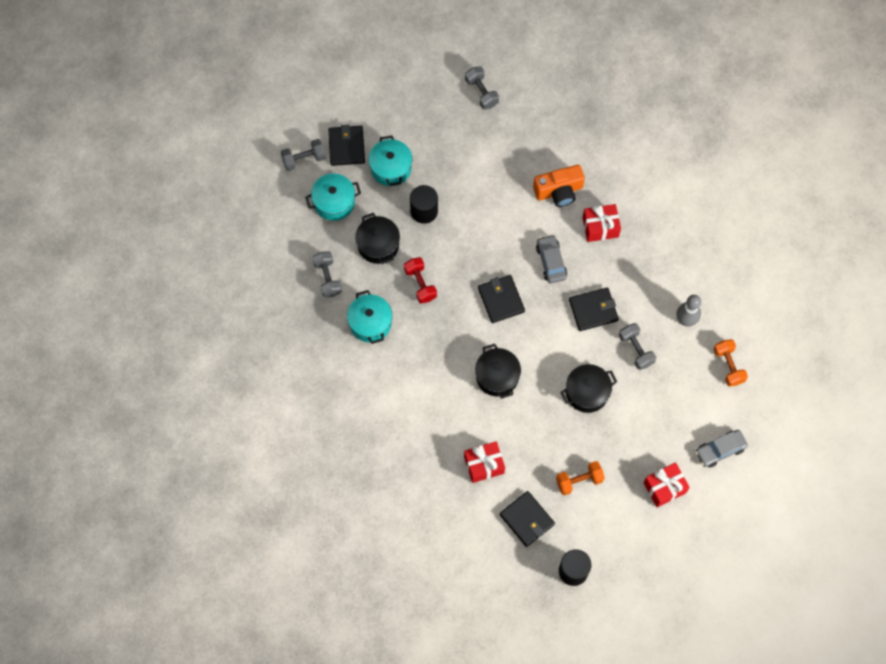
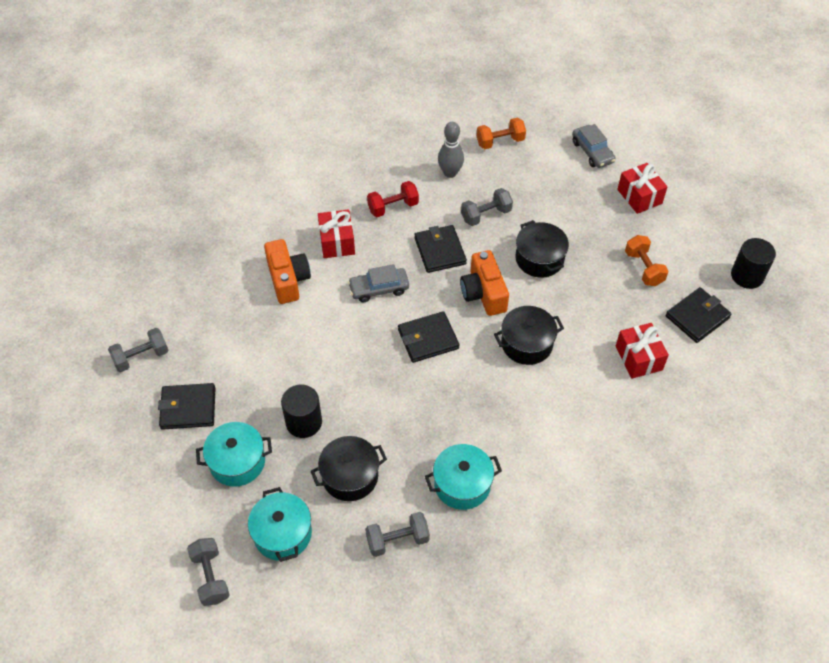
camera: 90 degrees left, 15 degrees down
black wallet [328,125,365,166] -> black wallet moved to [158,383,216,430]
red dumbbell [404,257,437,303] -> red dumbbell moved to [367,181,419,217]
none -> orange camera [460,250,509,316]

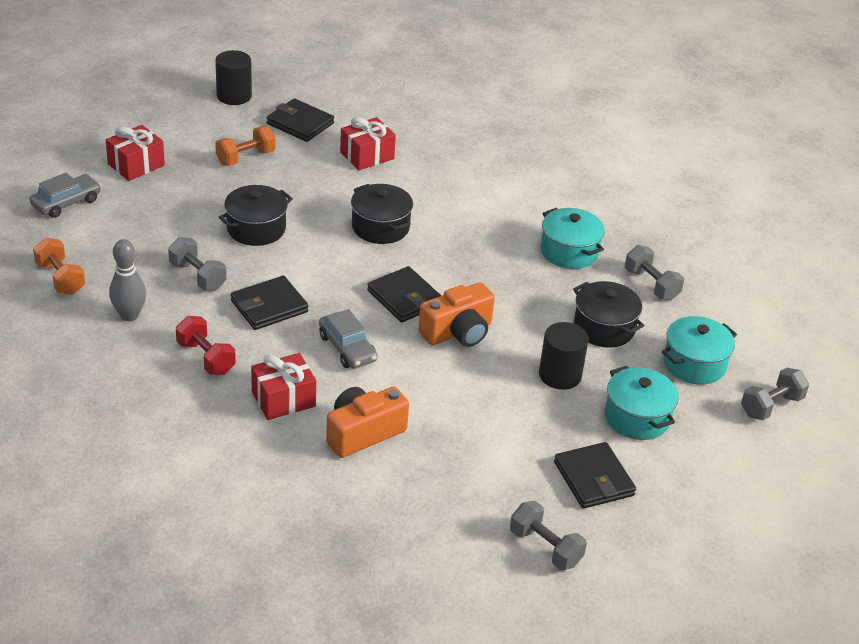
camera: 110 degrees left, 15 degrees down
orange camera [460,250,509,316] -> orange camera moved to [418,282,495,347]

